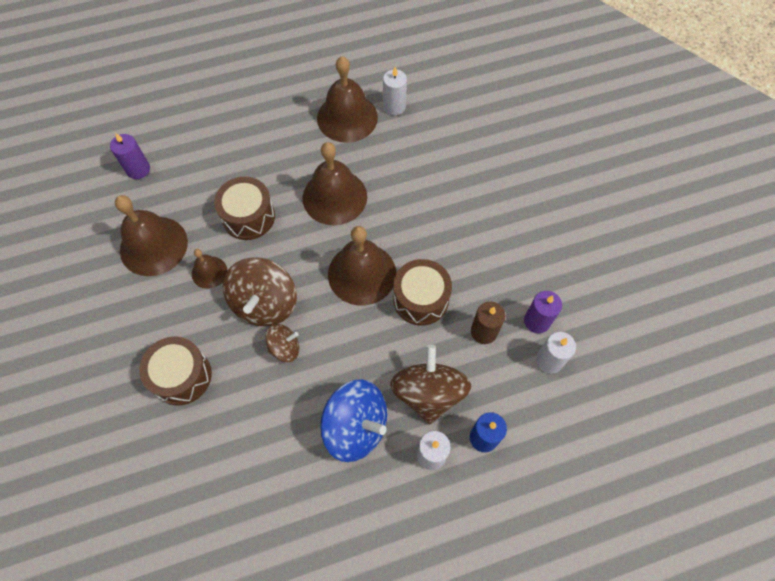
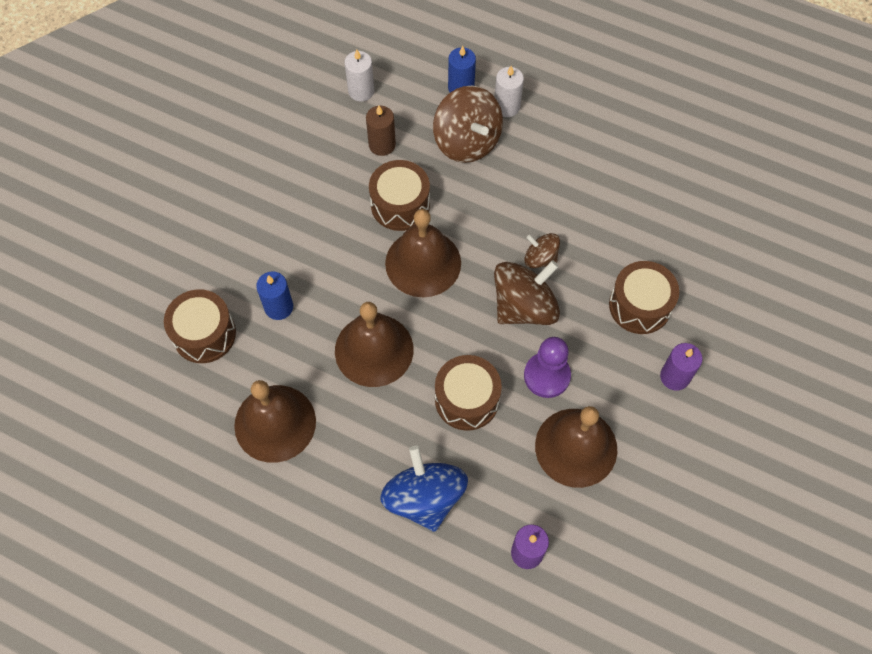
camera: 135 degrees left, 0 degrees up
brown bell [192,249,227,289] -> purple pawn [524,337,571,398]
blue spinning top [320,380,387,462] -> blue spinning top moved to [380,446,468,532]
white candle [383,67,407,115] -> none
brown spinning top [390,345,471,424] -> brown spinning top turned 75 degrees counterclockwise [433,86,503,163]
purple candle [524,291,562,333] -> purple candle moved to [660,343,702,391]
none -> brown drum [164,289,236,363]
none -> blue candle [256,271,293,320]

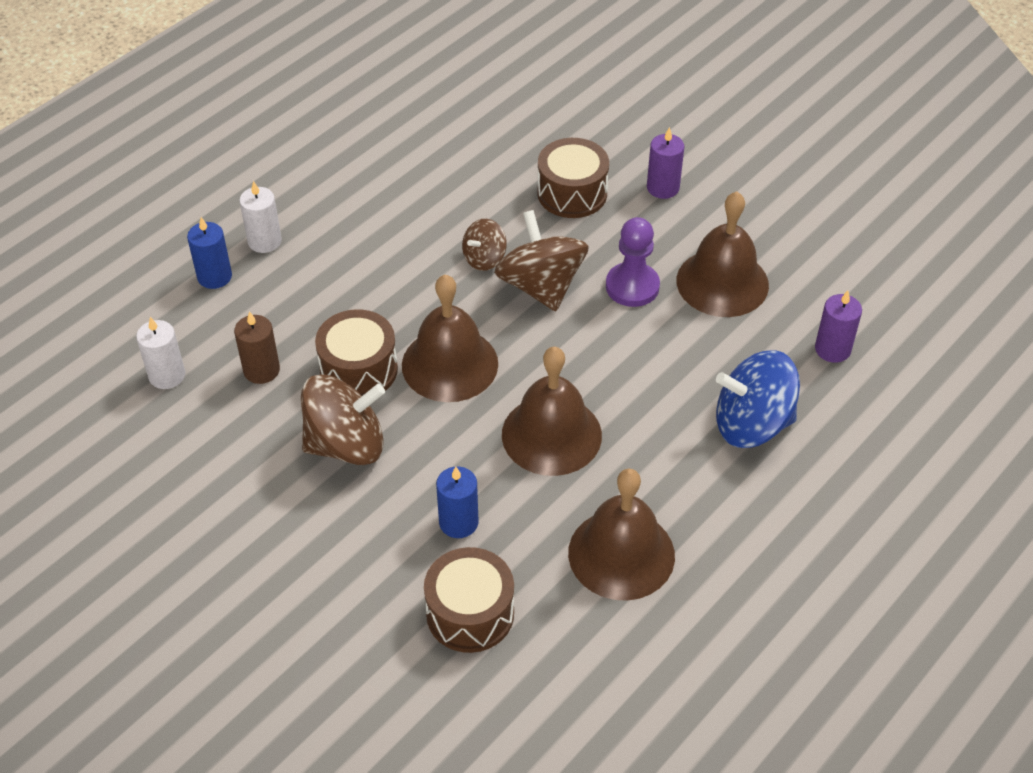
camera: 75 degrees left, 15 degrees down
brown spinning top [433,86,503,163] -> brown spinning top moved to [301,374,385,465]
brown drum [435,355,502,431] -> none

